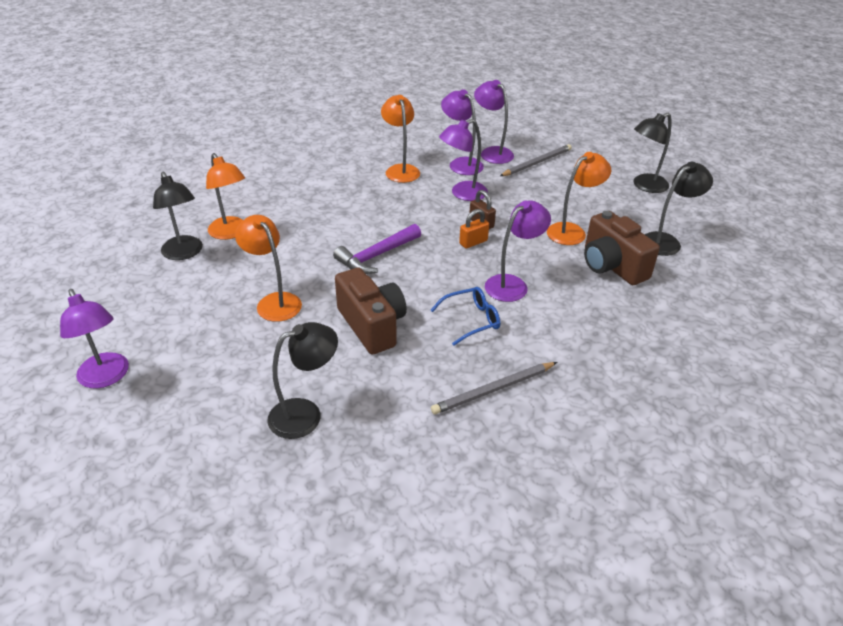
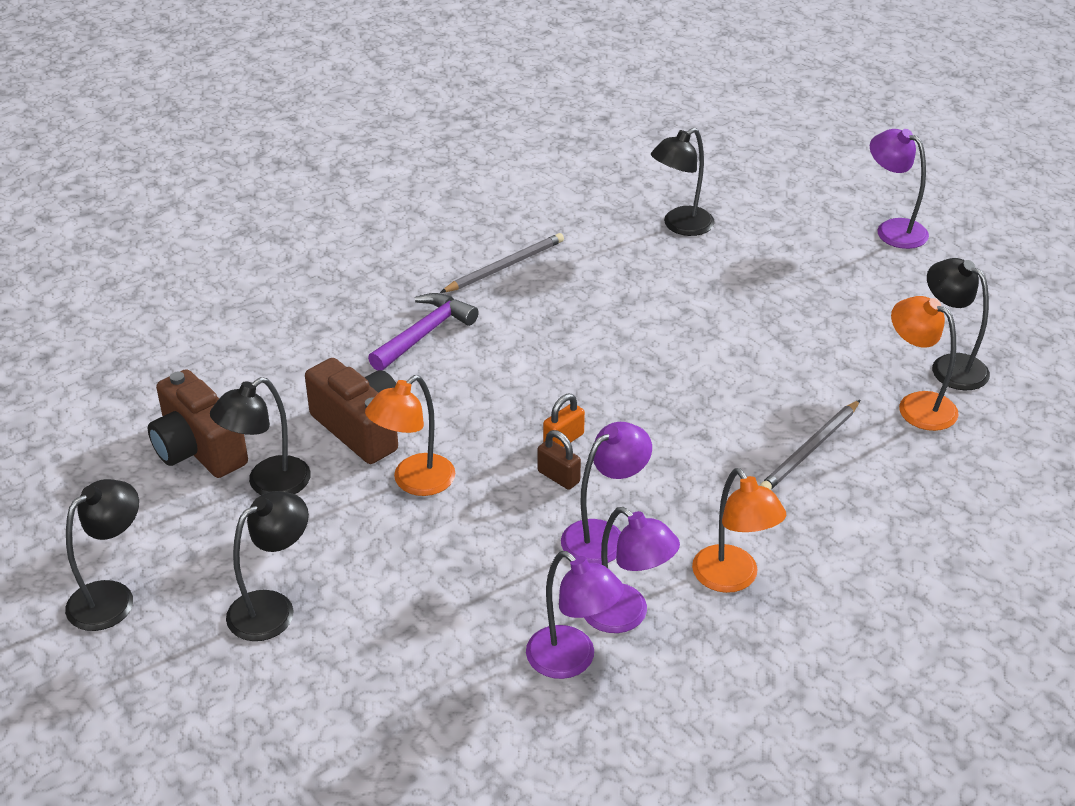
camera: 170 degrees right, 0 degrees up
orange lamp [235,215,302,322] -> none
purple hammer [333,224,421,274] -> purple hammer moved to [368,293,479,371]
brown camera [335,268,407,355] -> brown camera moved to [148,369,248,478]
blue glasses [431,287,501,346] -> none
purple lamp [485,200,551,302] -> none
grey pencil [500,144,572,176] -> grey pencil moved to [759,400,860,490]
none -> black lamp [65,479,139,631]

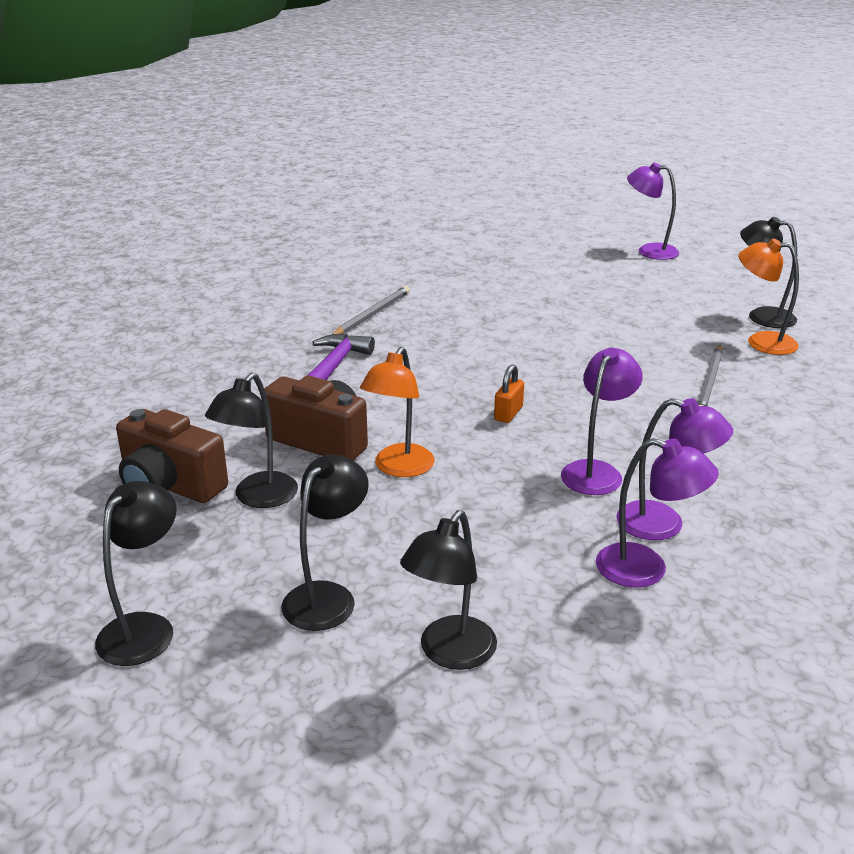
camera: 20 degrees left, 10 degrees down
brown padlock [537,430,581,490] -> none
black lamp [651,128,715,236] -> black lamp moved to [400,510,497,670]
orange lamp [692,468,786,593] -> none

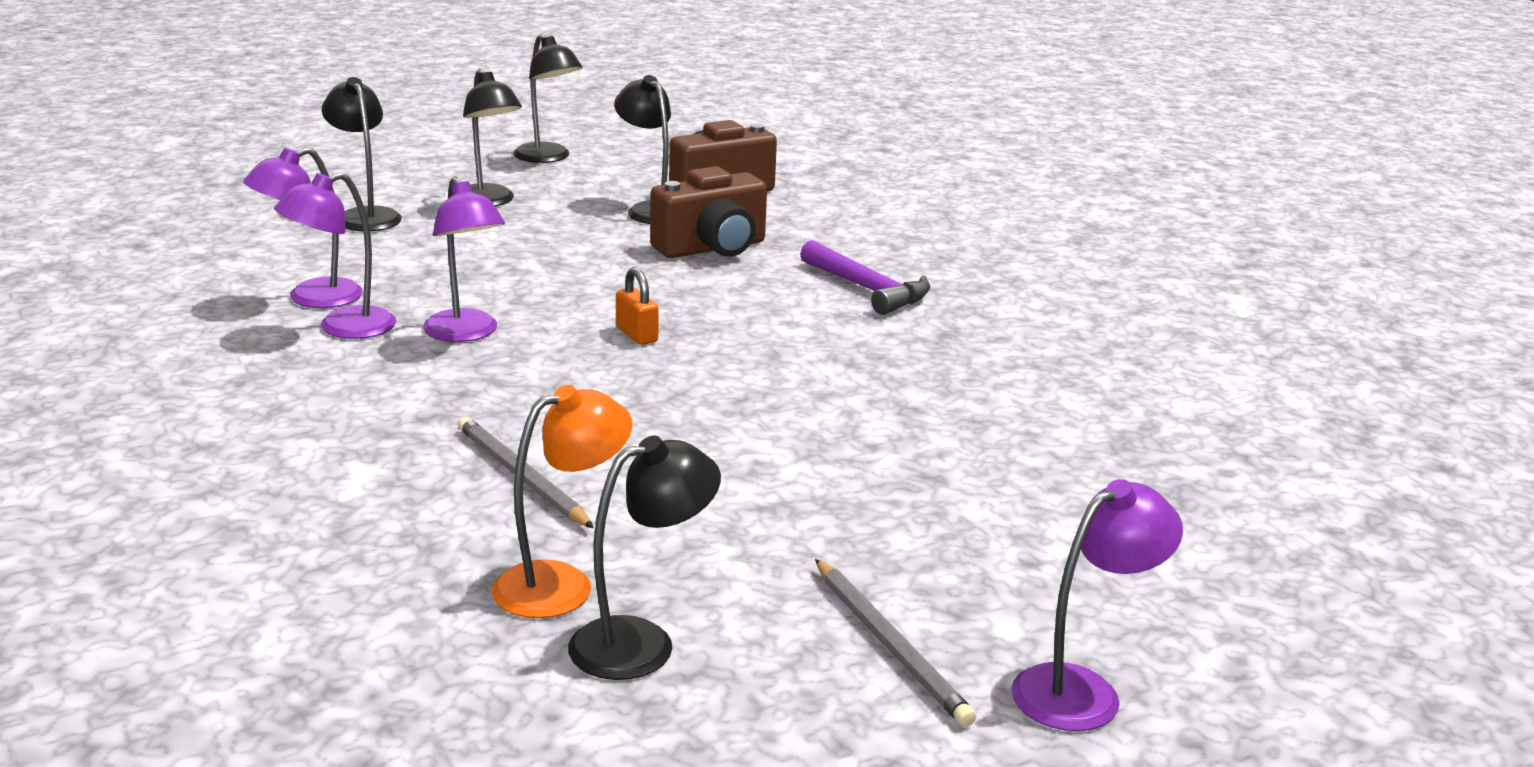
camera: 120 degrees right, 5 degrees down
grey pencil [333,286,410,334] -> grey pencil moved to [815,559,976,727]
orange lamp [360,347,434,477] -> none

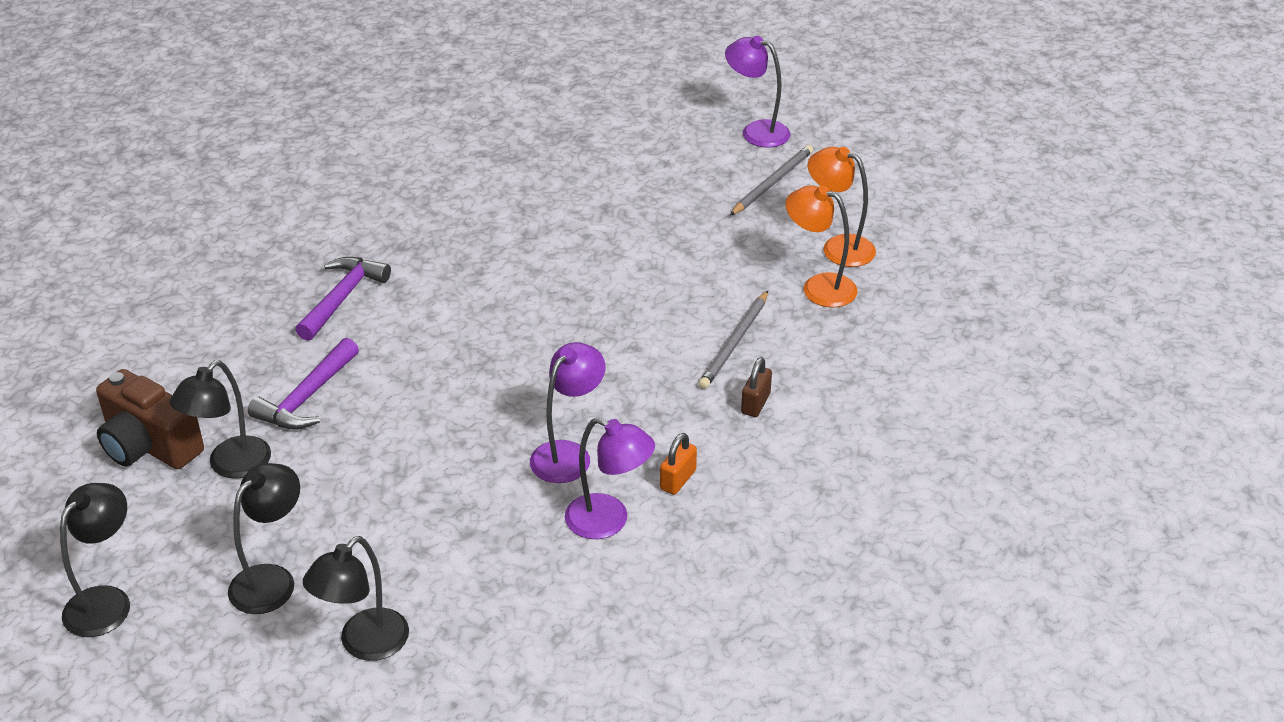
camera: 115 degrees left, 15 degrees up
purple lamp [243,147,363,308] -> none
black lamp [568,436,721,680] -> orange lamp [808,147,876,267]
orange padlock [616,267,659,345] -> orange padlock moved to [660,433,697,495]
brown camera [650,166,767,258] -> purple hammer [248,338,359,429]
none -> brown padlock [741,357,772,417]

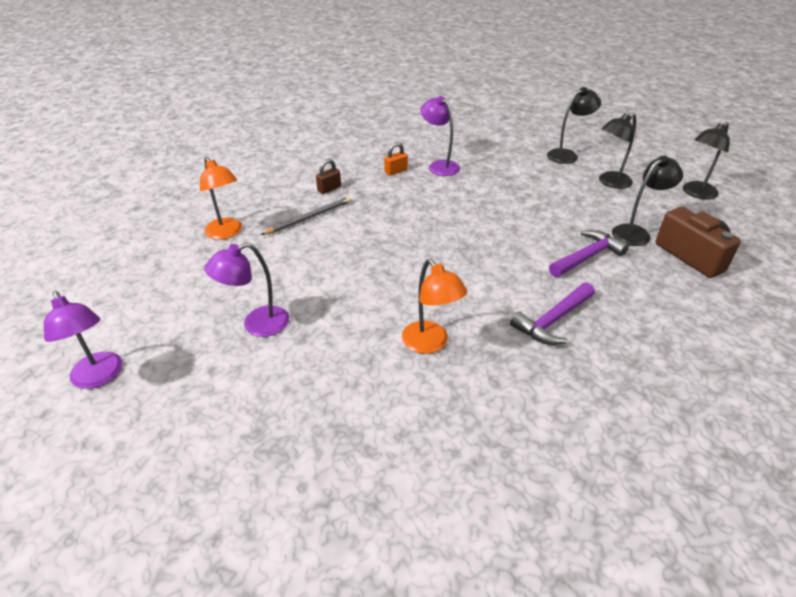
camera: 155 degrees left, 0 degrees up
purple lamp [530,342,605,483] -> purple lamp moved to [204,242,289,337]
grey pencil [730,145,813,215] -> none
orange lamp [808,147,876,267] -> orange lamp moved to [402,259,467,354]

